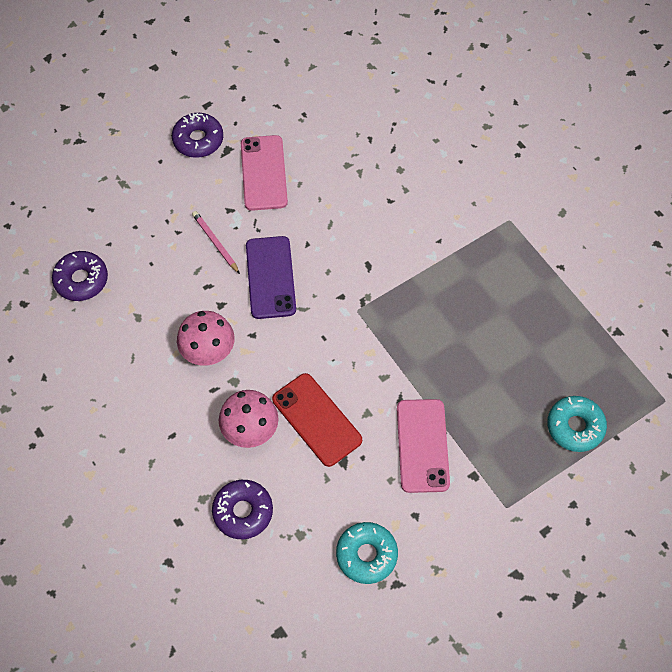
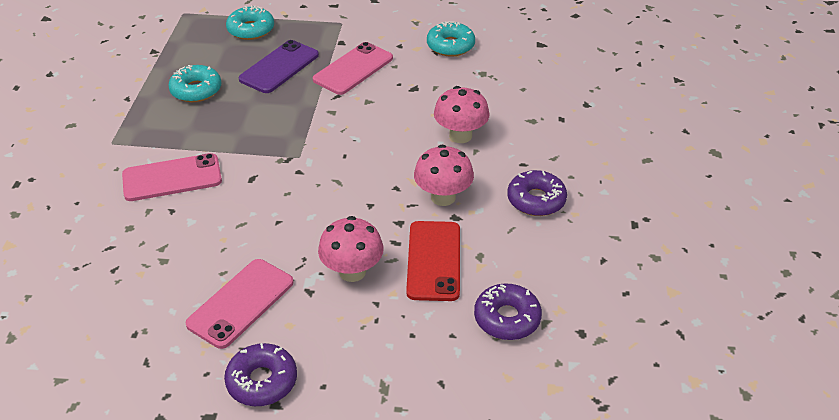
camera: 140 degrees left, 20 degrees down
pink pencil [192,211,240,274] -> pink mushroom [318,216,384,282]
purple donut [212,480,273,539] -> purple donut moved to [507,170,567,216]
purple phone [246,236,296,319] -> purple phone moved to [239,40,319,93]
red phone [272,373,362,467] -> red phone moved to [406,221,460,301]
none -> pink phone [122,153,222,201]
none -> turquoise donut [168,65,221,102]

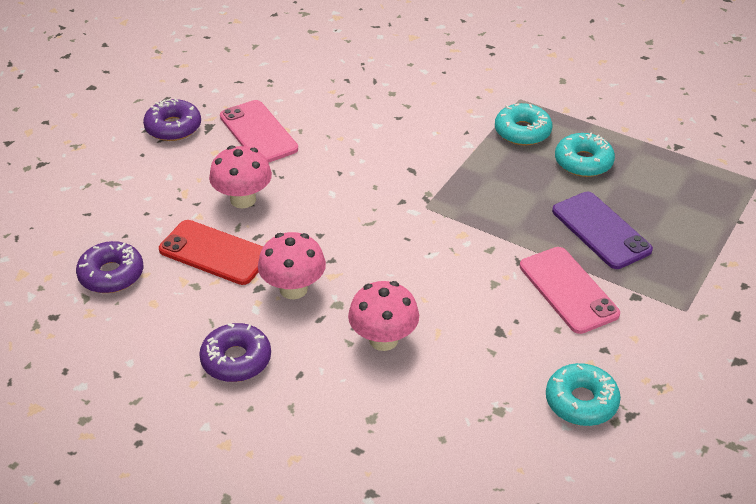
camera: 115 degrees right, 0 degrees up
pink phone [122,153,222,201] -> none
turquoise donut [226,5,274,40] -> turquoise donut moved to [495,103,552,146]

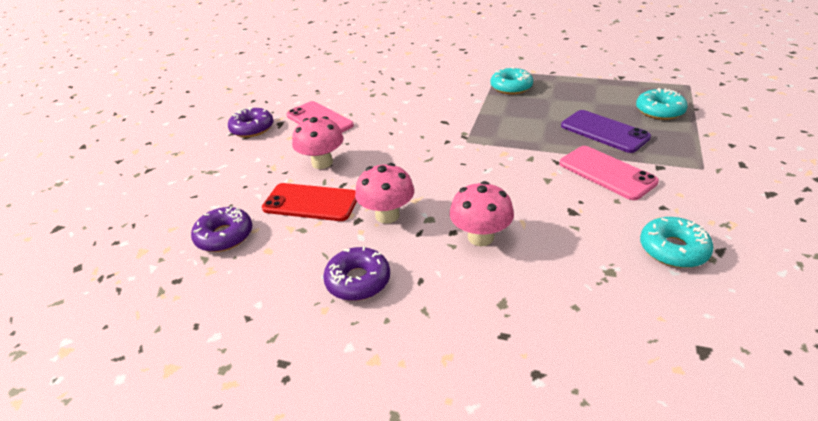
camera: 10 degrees left, 5 degrees down
turquoise donut [555,133,615,177] -> turquoise donut moved to [636,88,688,120]

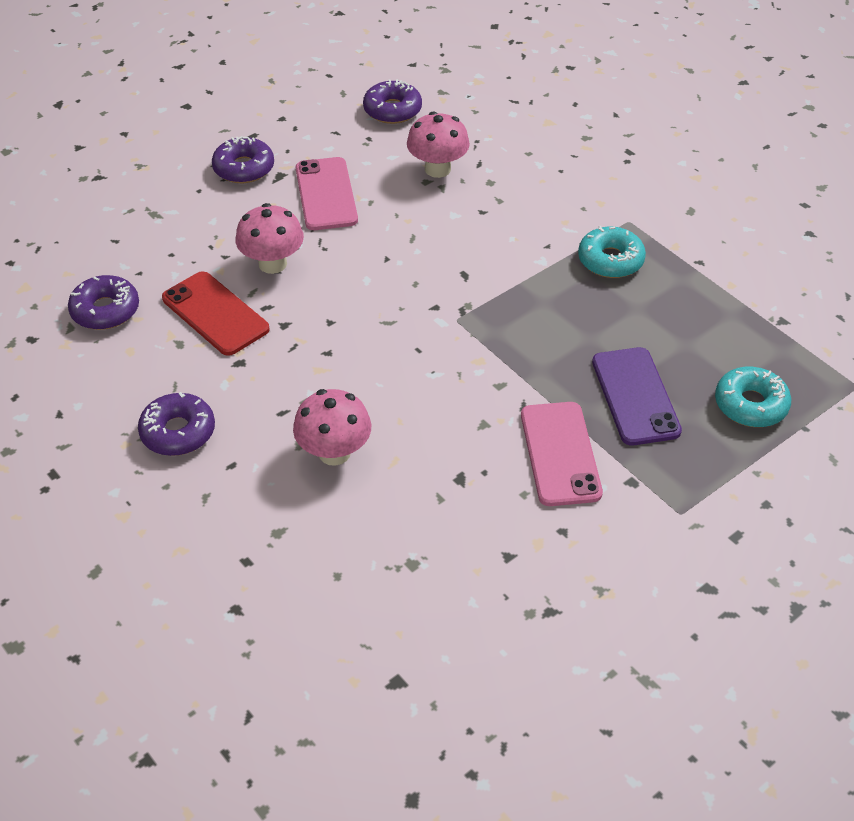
camera: 30 degrees right, 10 degrees up
pink mushroom [355,163,414,224] -> pink mushroom moved to [407,111,470,178]
turquoise donut [640,217,714,268] -> none
none -> purple donut [363,79,422,124]

